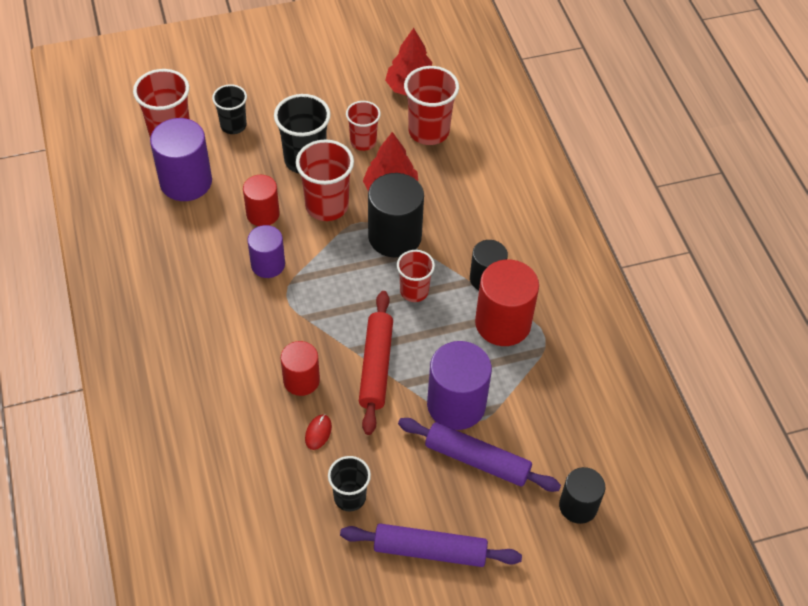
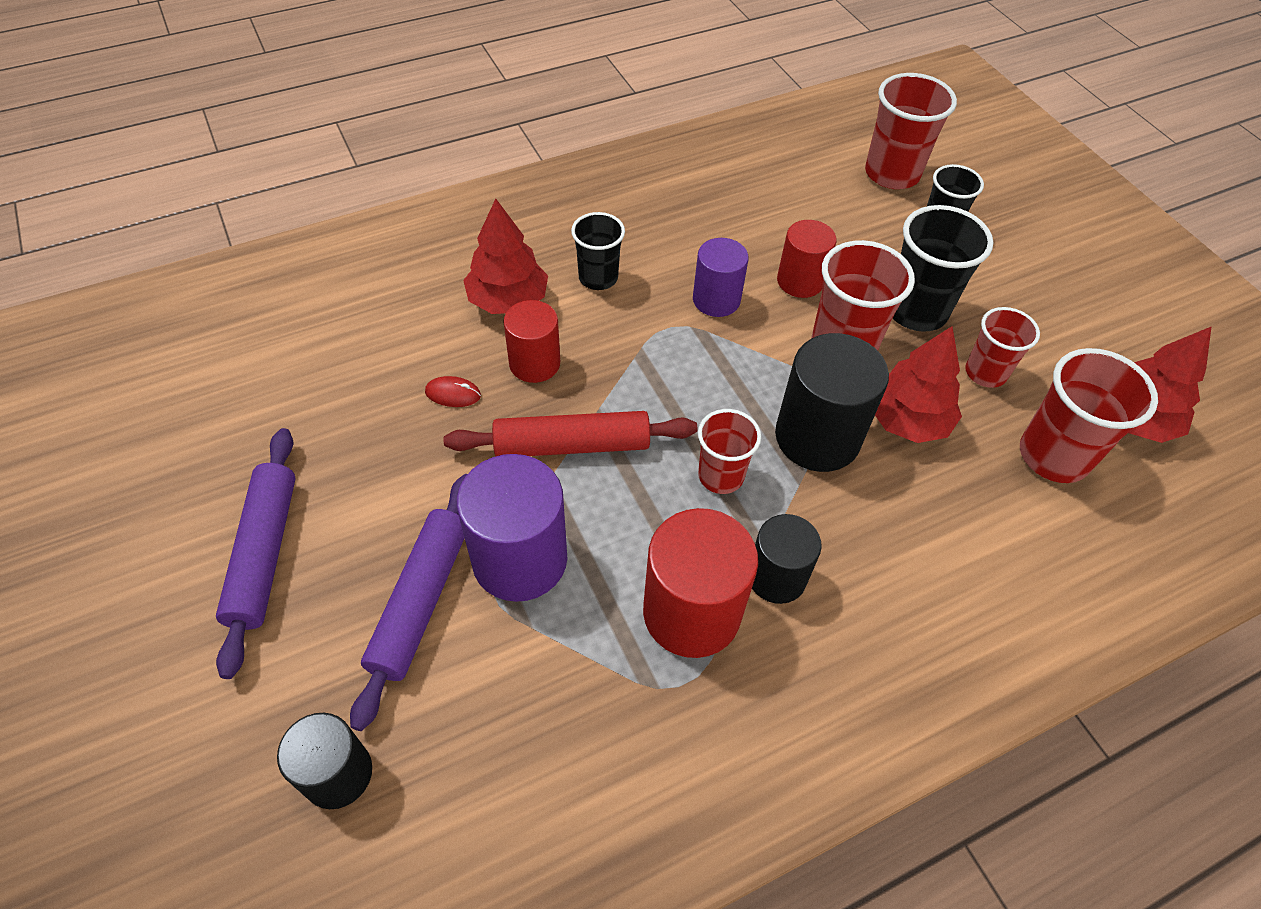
camera: 80 degrees right, 0 degrees up
purple cylinder [150,118,212,201] -> none
black cup [328,456,371,511] -> black cup moved to [571,212,625,290]
none -> red tree [463,199,548,314]

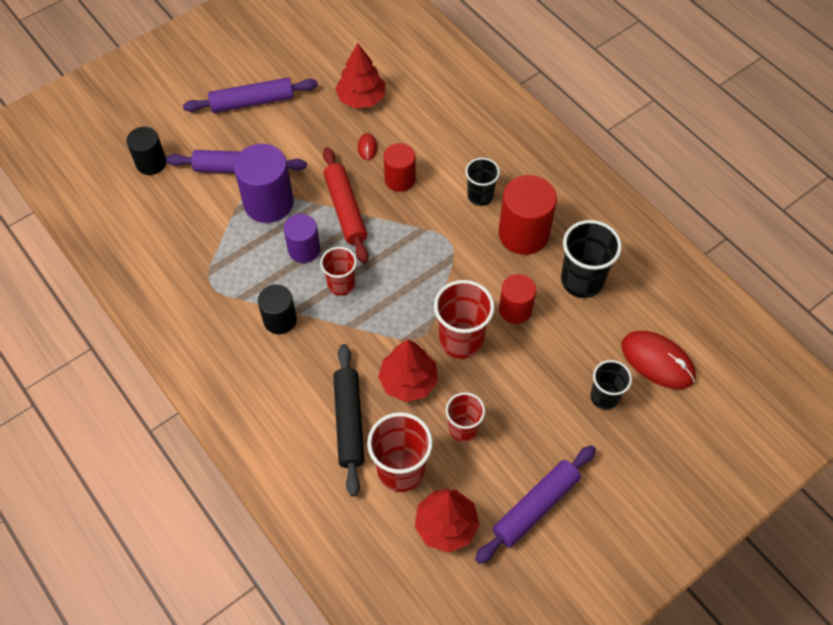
camera: 80 degrees right, 5 degrees up
red tree [463,199,548,314] -> red tree moved to [335,43,386,108]
red cylinder [643,508,758,658] -> red cylinder moved to [499,175,557,255]
purple cylinder [693,238,749,317] -> purple cylinder moved to [284,214,320,263]
black cylinder [775,333,889,472] -> none
red cup [865,73,957,189] -> red mouse [621,331,696,389]
black cup [893,205,994,332] -> black cup moved to [561,220,622,298]
none -> black rolling pin [333,344,364,497]
none -> purple rolling pin [475,445,596,564]

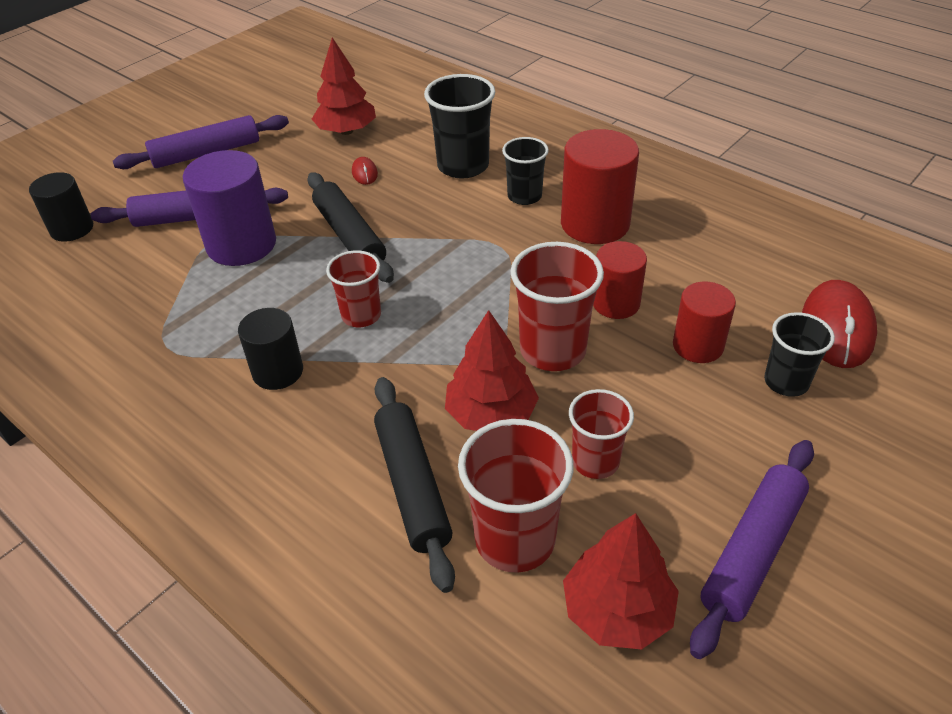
camera: 10 degrees left, 15 degrees down
purple cylinder [284,214,320,263] -> none
red rolling pin [323,147,369,264] -> black rolling pin [308,172,394,283]
red cylinder [384,143,416,192] -> red cylinder moved to [673,282,736,363]
black cup [561,220,622,298] -> black cup moved to [424,74,495,179]
red mouse [621,331,696,389] -> red mouse turned 75 degrees clockwise [802,280,877,368]

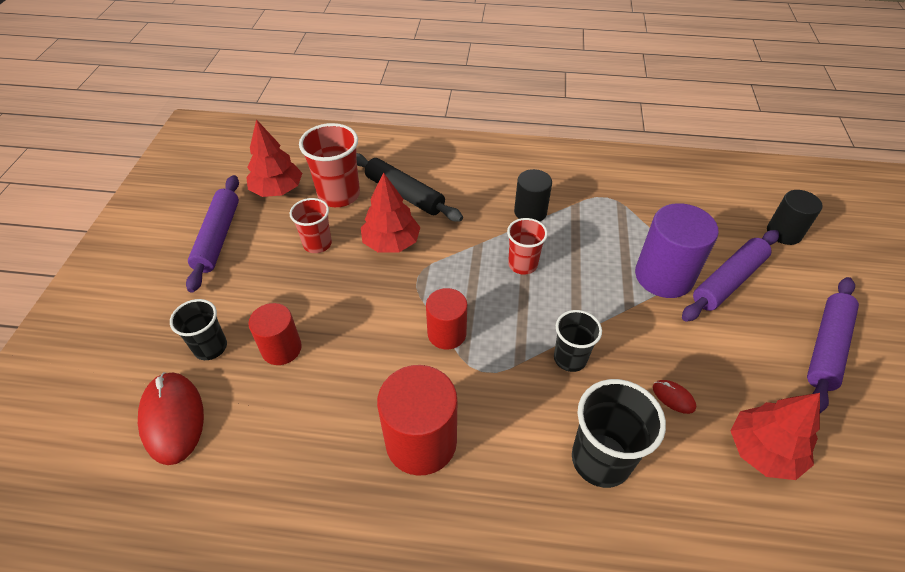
camera: 145 degrees right, 5 degrees up
black rolling pin [308,172,394,283] -> none
black cup [502,137,549,205] -> black cup moved to [554,310,602,372]
red cup [510,242,604,371] -> none
red cylinder [593,241,647,319] -> red cylinder moved to [426,288,467,350]

